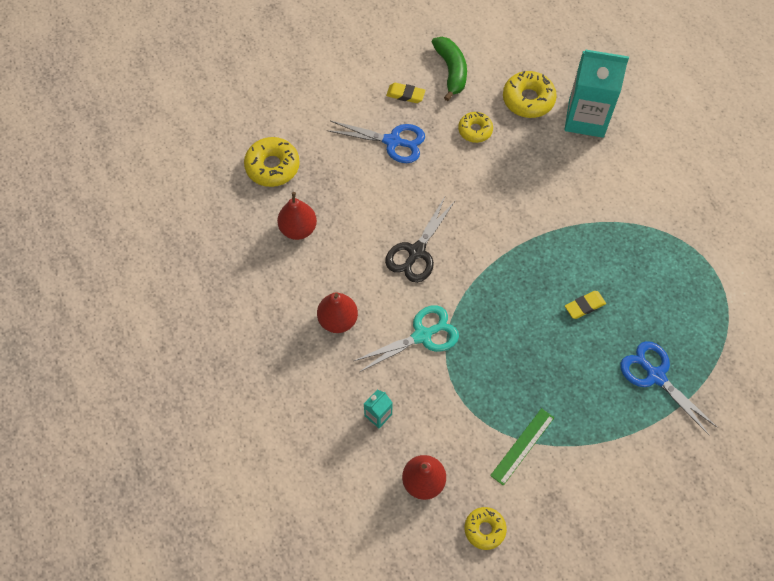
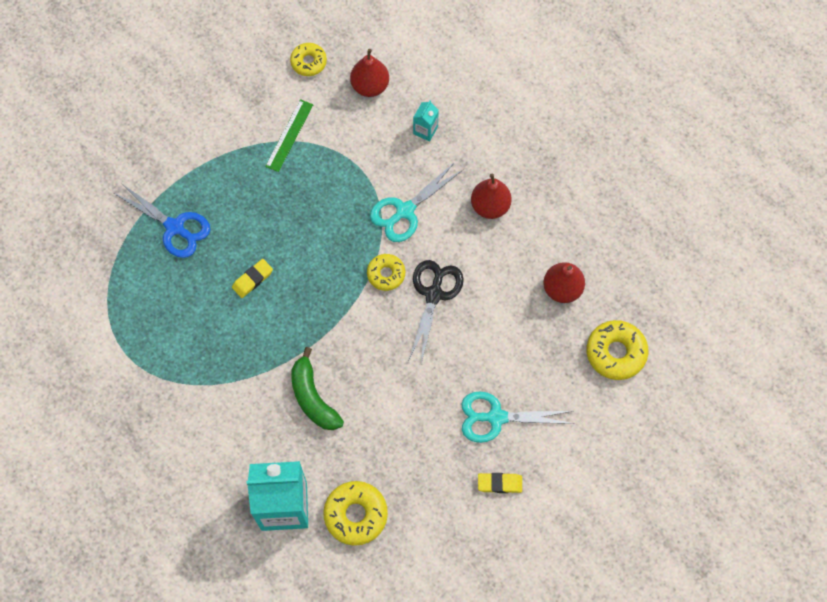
camera: 165 degrees right, 5 degrees up
blue scissors [327,121,425,163] -> turquoise scissors [461,391,574,443]
green banana [432,37,467,101] -> green banana moved to [291,347,344,430]
yellow donut [458,112,493,143] -> yellow donut moved to [367,254,405,291]

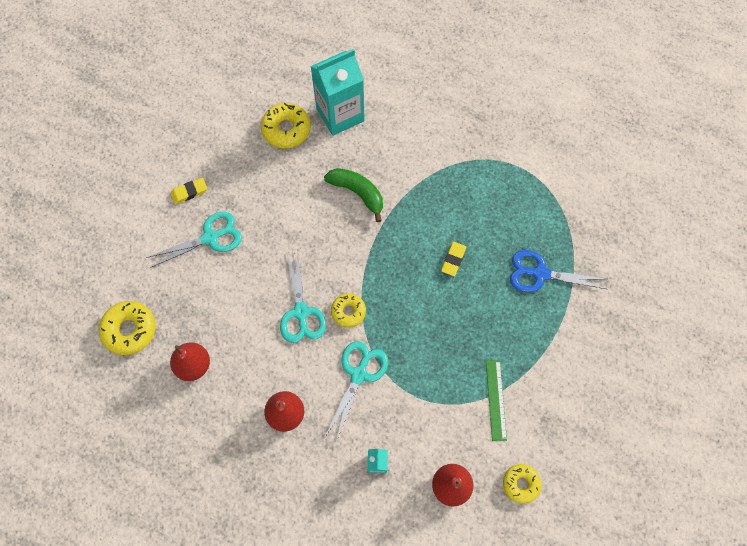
camera: 155 degrees right, 0 degrees up
black scissors [409,260,464,363] -> turquoise scissors [280,250,326,343]

